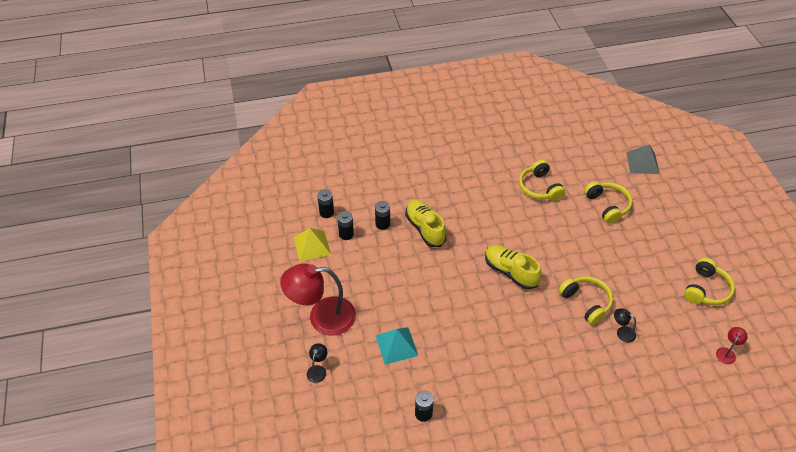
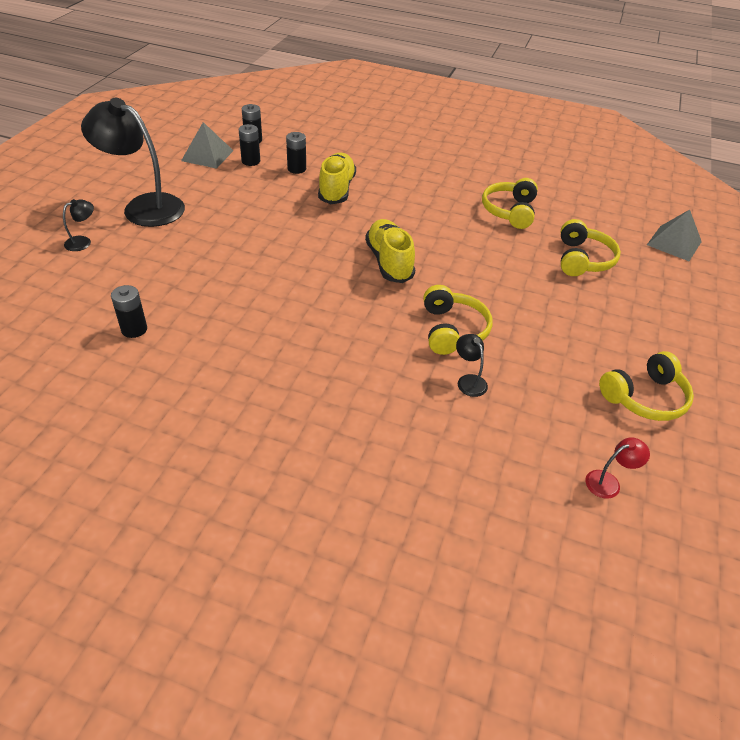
camera: 30 degrees right, 5 degrees down
red lamp [280,263,356,336] -> black lamp [81,98,185,227]
yellow pyramid [294,228,331,262] -> grey pyramid [181,122,234,169]
turquoise pyramid [376,327,418,365] -> none

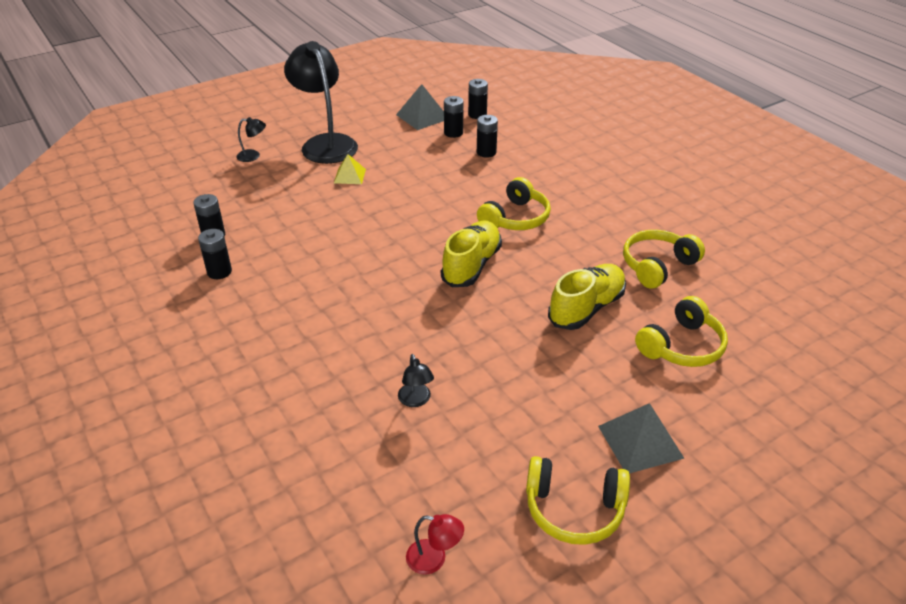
camera: 40 degrees right, 5 degrees down
yellow shoe [318,153,356,204] -> yellow shoe moved to [548,264,626,330]
yellow headphones [423,285,493,355] -> yellow headphones moved to [477,177,551,230]
black lamp [456,334,488,397] -> black lamp turned 150 degrees clockwise [398,354,434,407]
grey pyramid [647,210,702,261] -> grey pyramid moved to [598,403,684,474]
none -> black battery [198,229,232,279]
none -> yellow pyramid [334,154,366,184]

